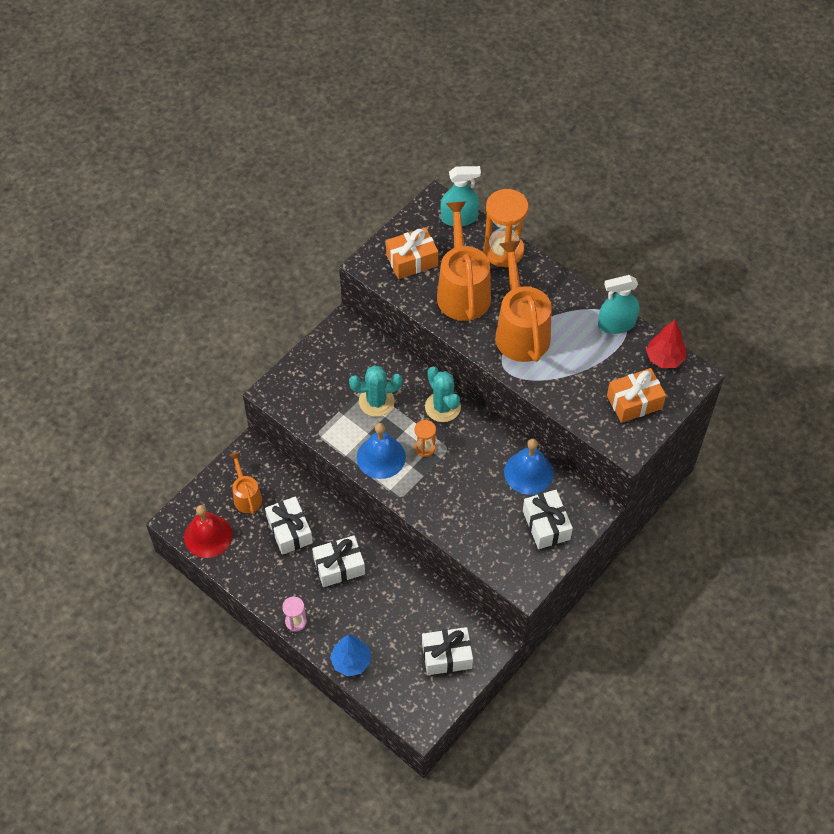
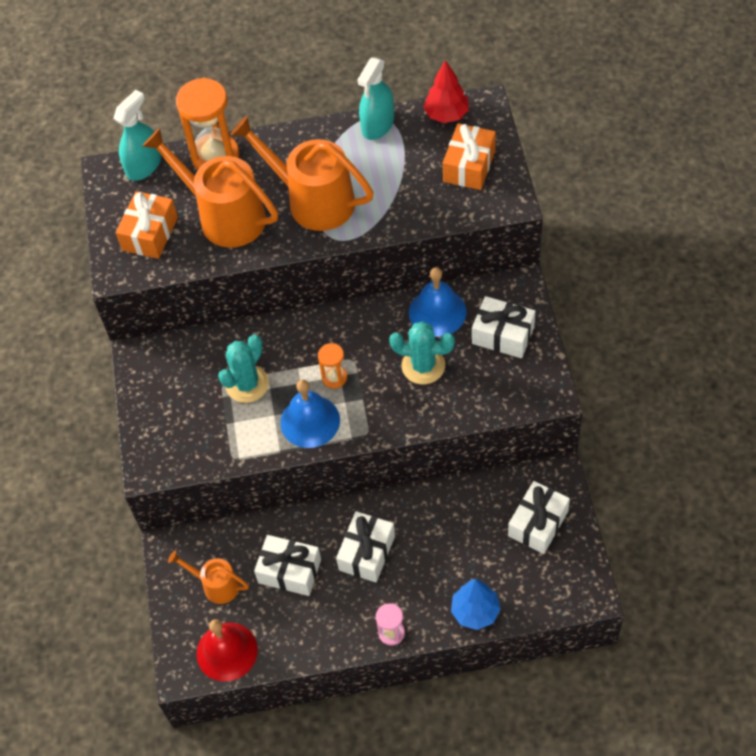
camera: 45 degrees left, 0 degrees up
turquoise cactus [425,366,461,422] -> turquoise cactus moved to [389,321,455,384]

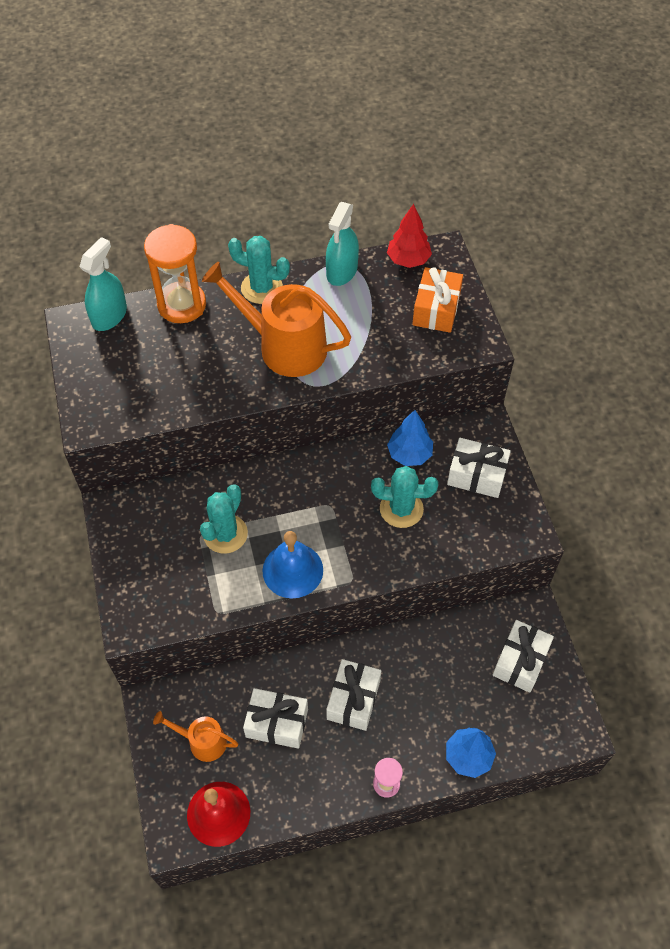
camera: 10 degrees left, 0 degrees up
orange gift [116,191,178,259] -> none
orange watering can [142,128,278,248] -> none
orange hourglass [318,343,347,388] -> none
blue bell [409,267,466,337] -> blue tree [387,410,433,466]
none -> turquoise cactus [228,236,290,304]

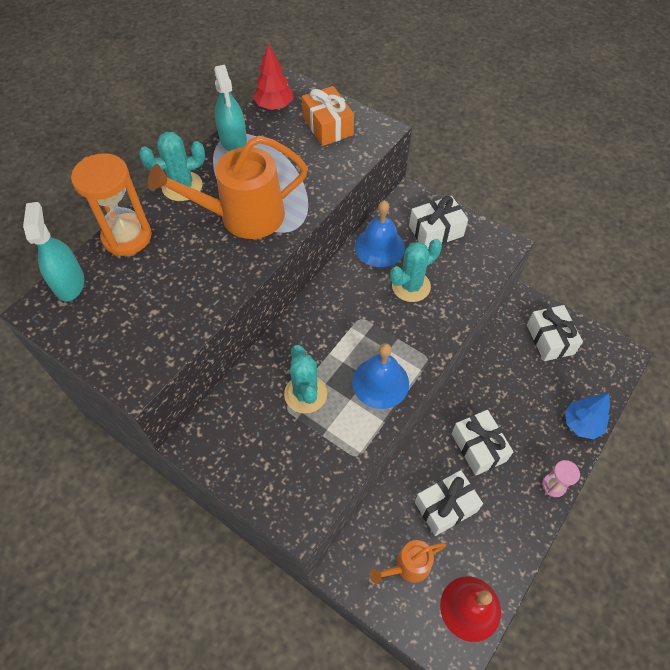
camera: 40 degrees left, 0 degrees up
blue tree [387,410,433,466] -> blue bell [355,200,405,267]

